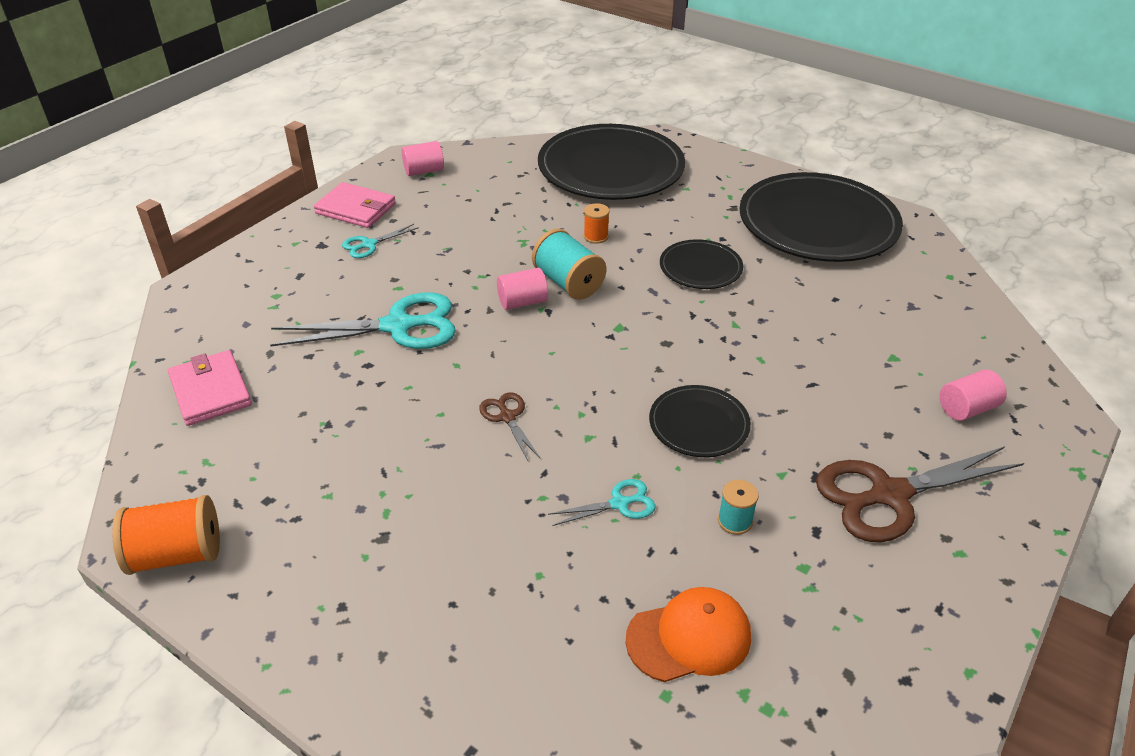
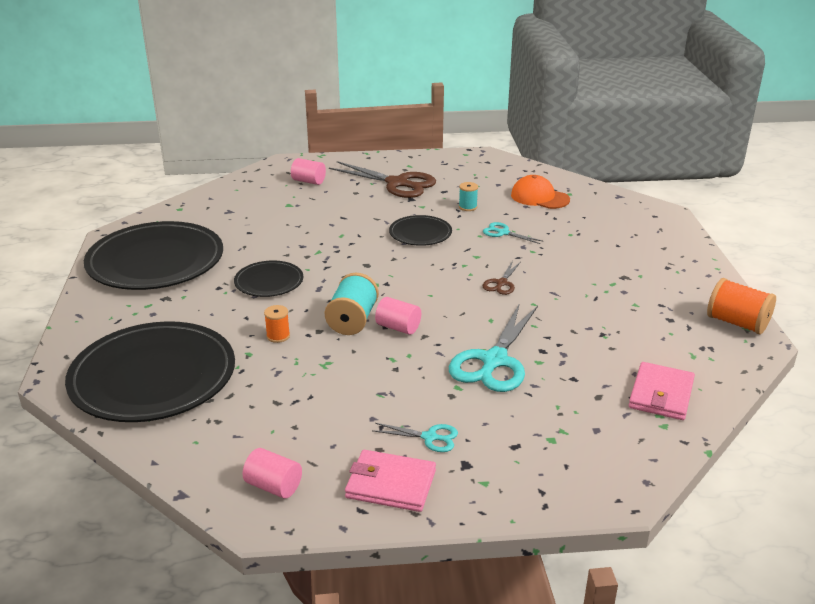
camera: 130 degrees left, 10 degrees down
turquoise scissors [270,292,456,349] -> turquoise scissors turned 105 degrees counterclockwise [449,303,538,392]
pink wallet [314,182,396,228] -> pink wallet turned 60 degrees counterclockwise [345,450,436,512]

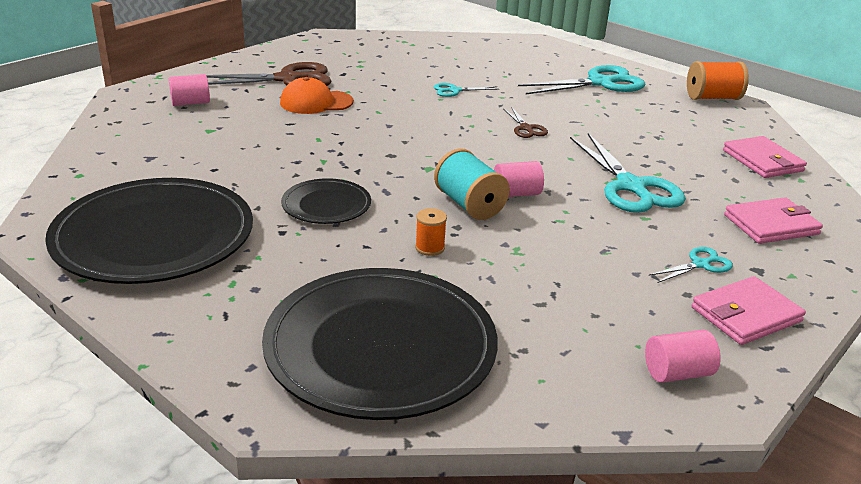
camera: 45 degrees left, 0 degrees up
black plate [389,215,452,246] -> none
turquoise spool [459,182,478,211] -> none
orange cap [511,175,570,209] -> orange cap moved to [280,77,353,114]
none -> turquoise scissors [518,65,646,94]
none -> pink wallet [724,197,823,244]

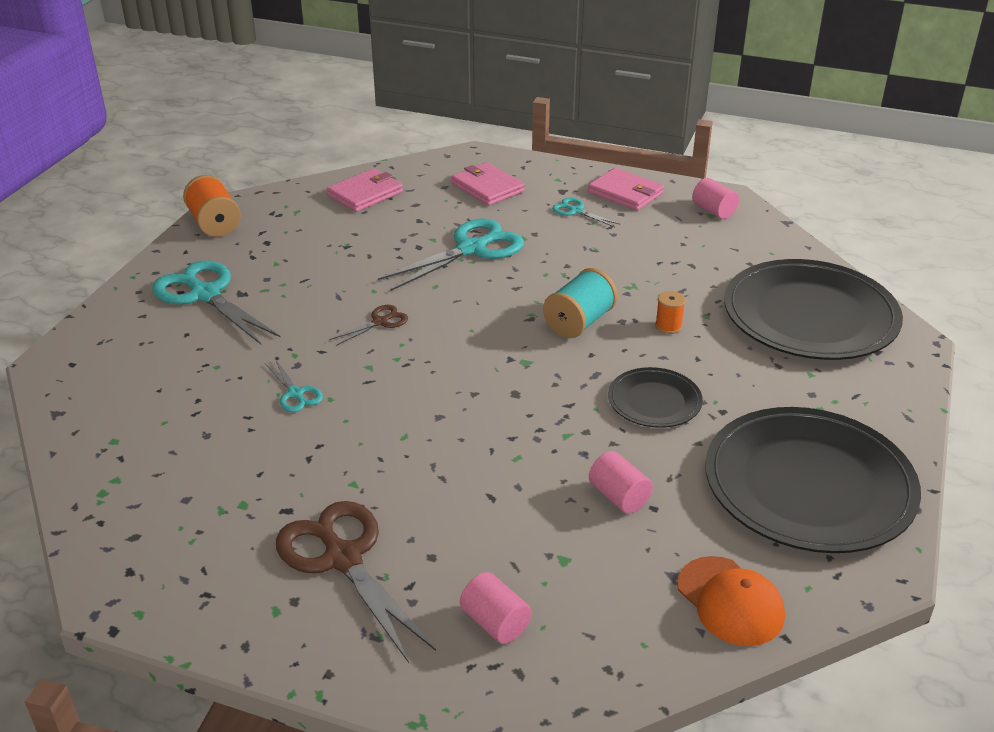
camera: 110 degrees left, 5 degrees up
orange cap [280,77,353,114] -> orange cap moved to [677,556,785,646]
pink cylinder [494,161,544,197] -> pink cylinder moved to [589,451,653,513]

